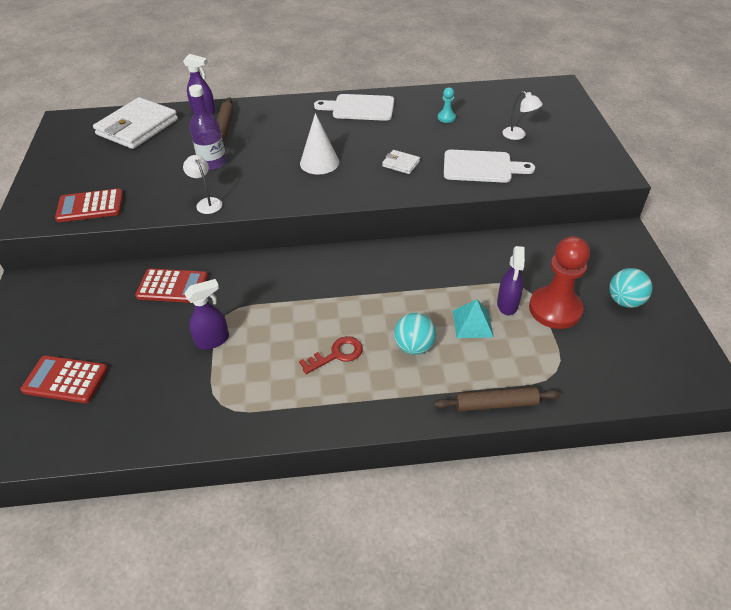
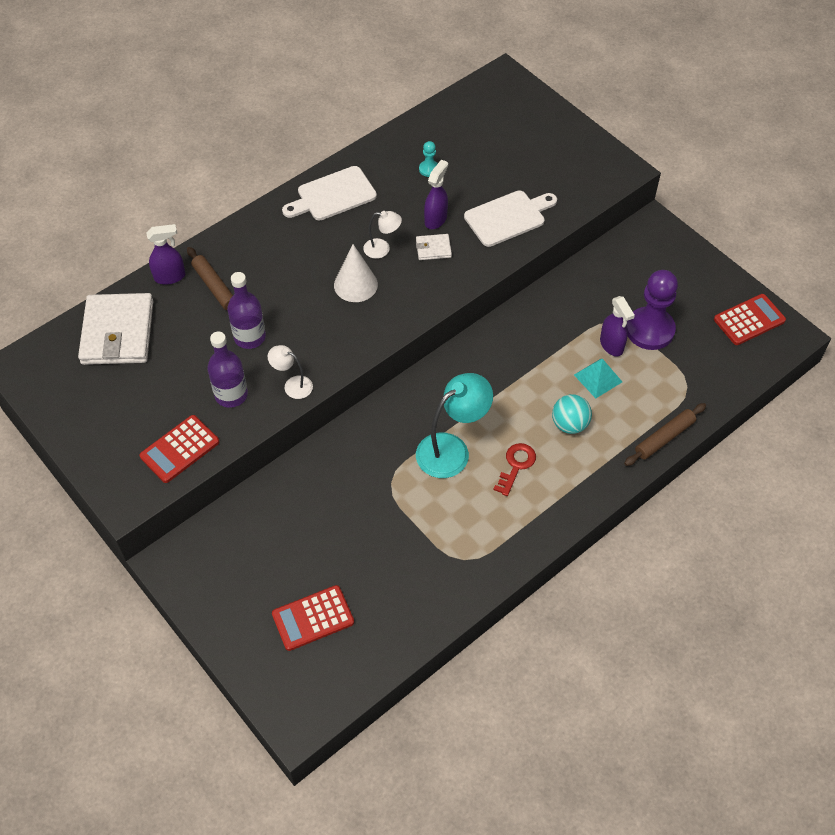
camera: 35 degrees left, 10 degrees up
red calculator [135,269,208,303] -> red calculator moved to [714,294,786,345]
purple spray bottle [184,279,229,350] -> purple spray bottle moved to [424,160,448,229]
white lamp [502,91,543,140] -> white lamp moved to [363,211,402,259]
red pawn [529,236,590,329] -> purple pawn [626,270,678,350]
turquoise ball [609,268,653,308] -> none
none -> purple bottle [207,332,248,408]
none -> turquoise lamp [416,373,493,478]

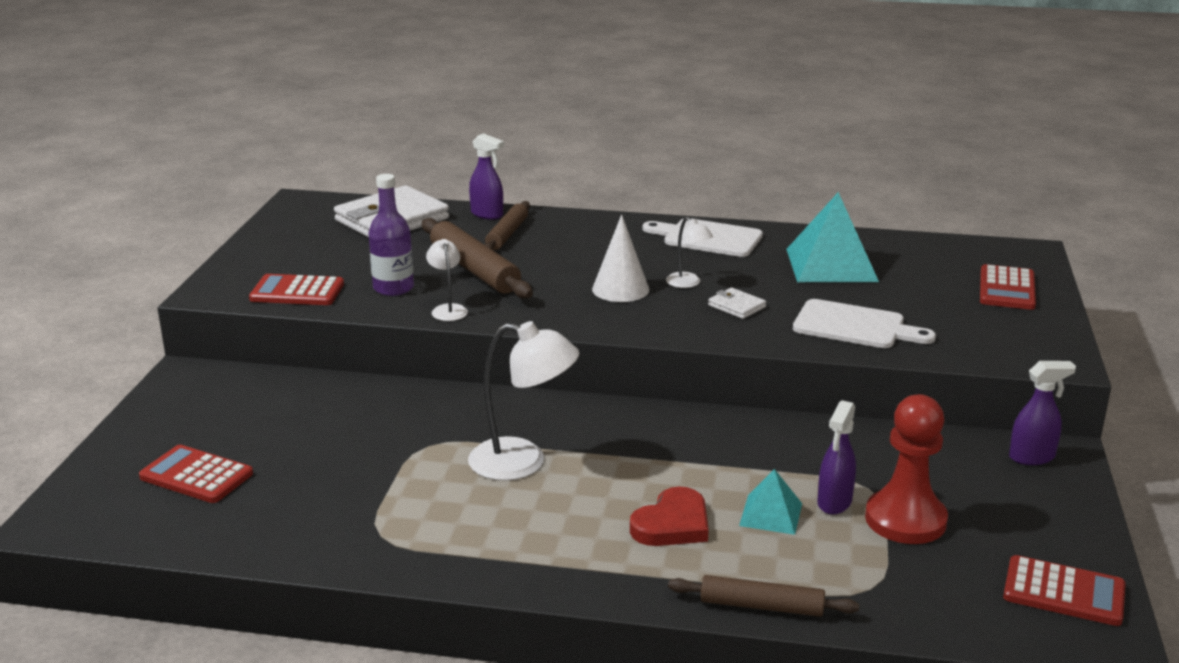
camera: 50 degrees right, 30 degrees down
purple bottle [227,272,266,349] -> brown rolling pin [422,218,533,298]
turquoise lamp [416,373,493,478] -> white lamp [468,321,579,481]
turquoise pawn [419,141,438,177] -> turquoise pyramid [786,192,879,282]
purple spray bottle [424,160,448,229] -> purple spray bottle moved to [1009,361,1076,465]
red key [494,443,536,496] -> none
turquoise ball [552,394,592,434] -> red heart [630,486,709,546]
purple pawn [626,270,678,350] -> red pawn [865,394,948,544]
none -> red calculator [980,264,1036,310]

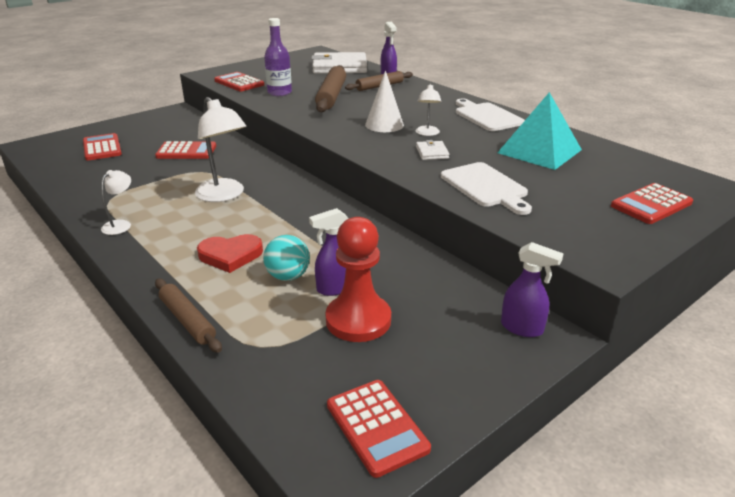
camera: 40 degrees right, 5 degrees up
white lamp [426,239,468,321] -> white lamp moved to [101,170,131,235]
turquoise pyramid [739,469,802,535] -> turquoise ball [263,235,310,281]
none -> red calculator [155,141,216,159]

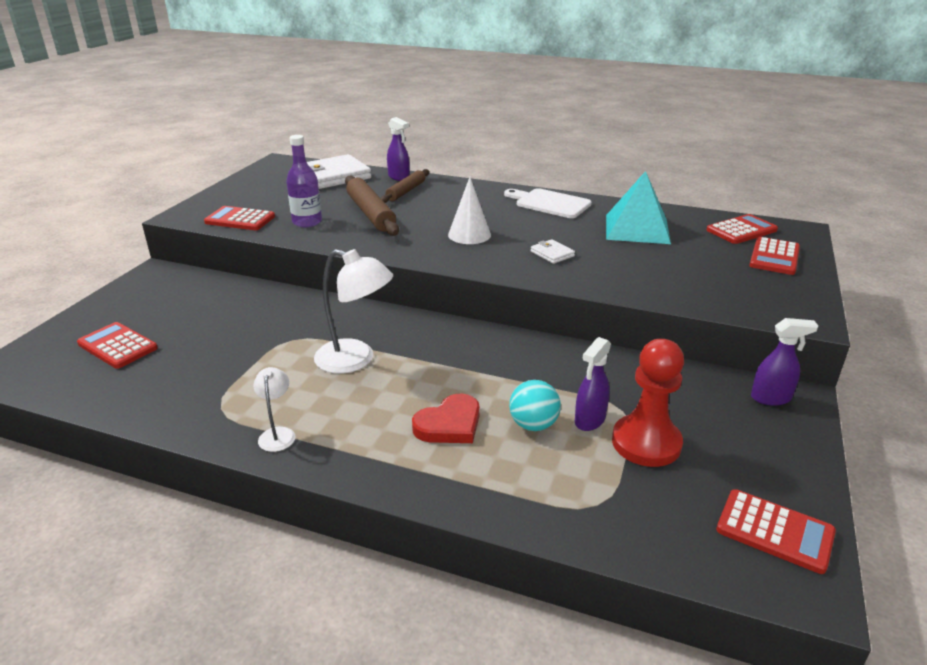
camera: 30 degrees left, 0 degrees up
red calculator [155,141,216,159] -> red calculator moved to [707,214,778,244]
brown rolling pin [155,278,222,353] -> none
white lamp [415,83,442,136] -> none
white cutting board [441,162,532,215] -> none

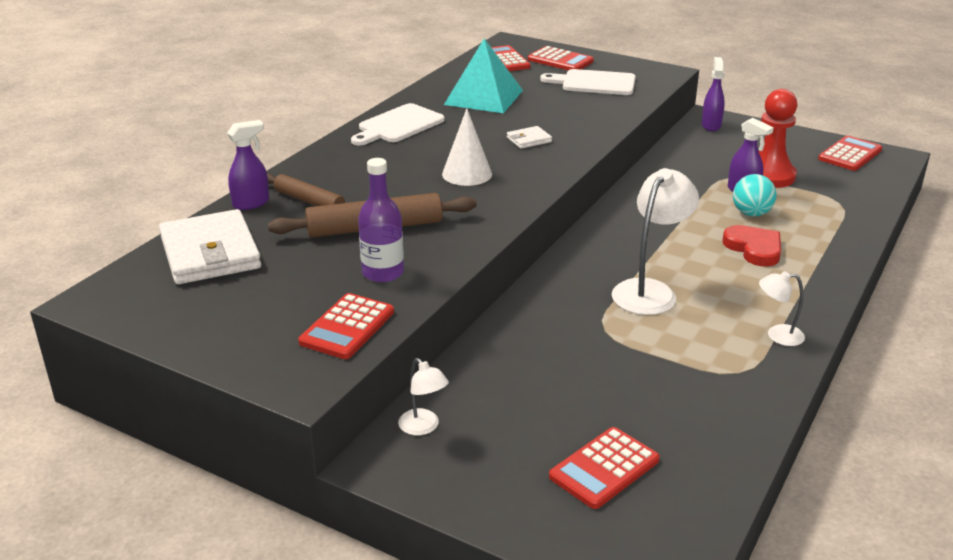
camera: 80 degrees left, 0 degrees up
none -> white lamp [398,358,449,435]
none -> white cutting board [540,69,636,95]

